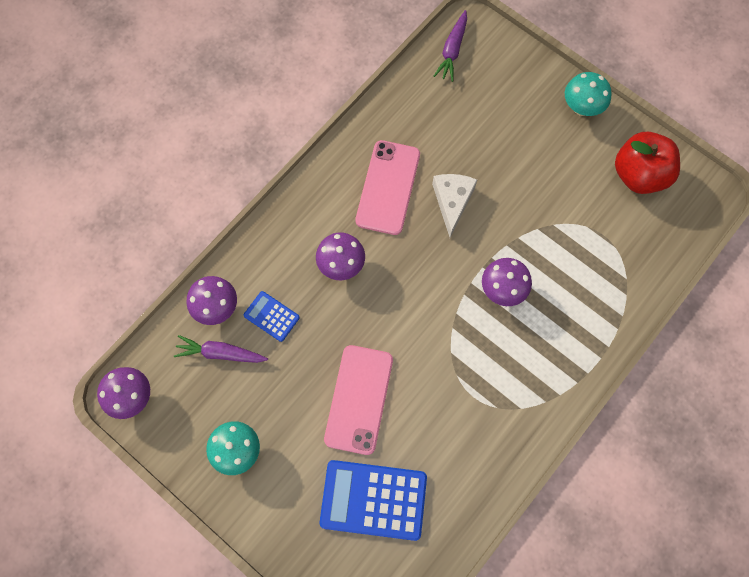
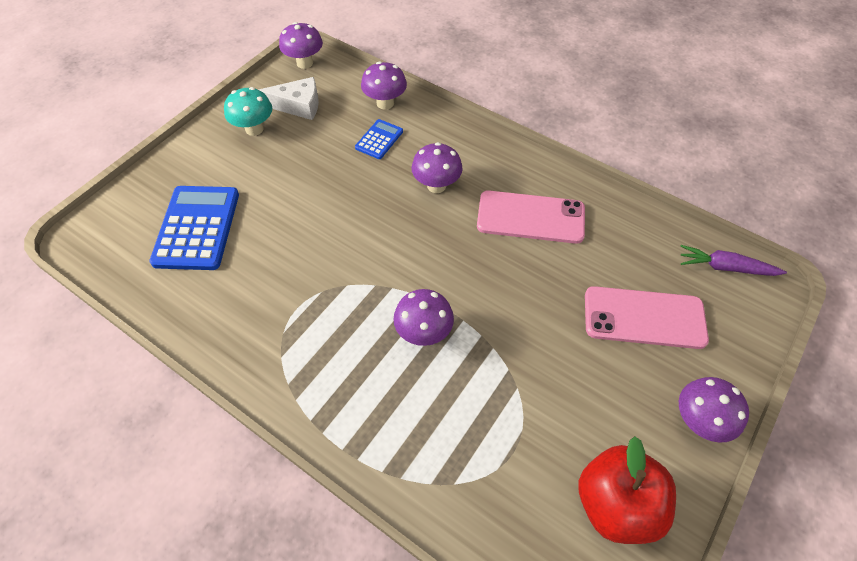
camera: 85 degrees right, 15 degrees down
purple carrot [174,335,268,363] -> none
pink phone [324,345,393,455] -> pink phone moved to [585,286,709,349]
white cheese [432,174,477,238] -> white cheese moved to [258,77,319,120]
turquoise mushroom [565,72,612,116] -> purple mushroom [679,377,749,443]

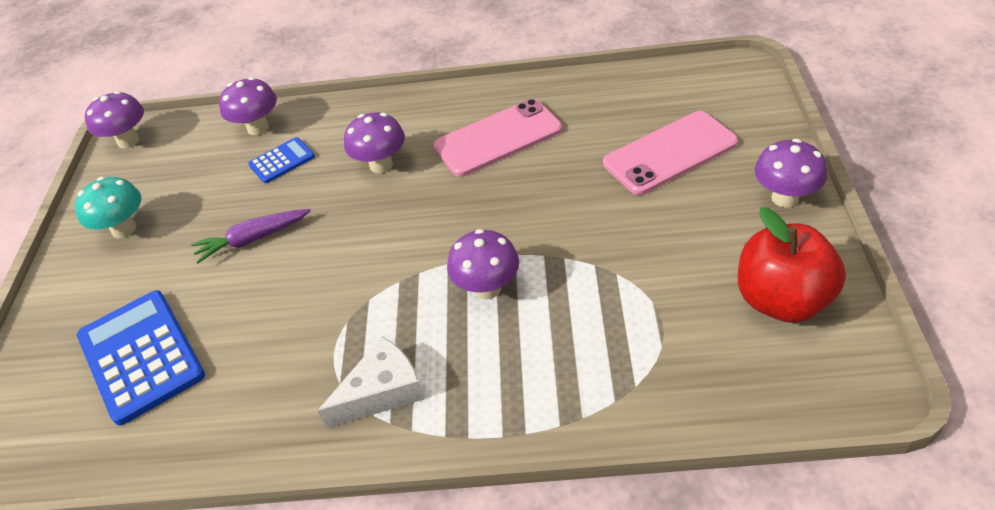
camera: 30 degrees left, 10 degrees down
white cheese [258,77,319,120] -> white cheese moved to [318,336,425,428]
blue calculator [355,119,403,159] -> blue calculator turned 60 degrees clockwise [248,137,315,183]
purple carrot [680,245,787,276] -> purple carrot moved to [191,209,311,264]

